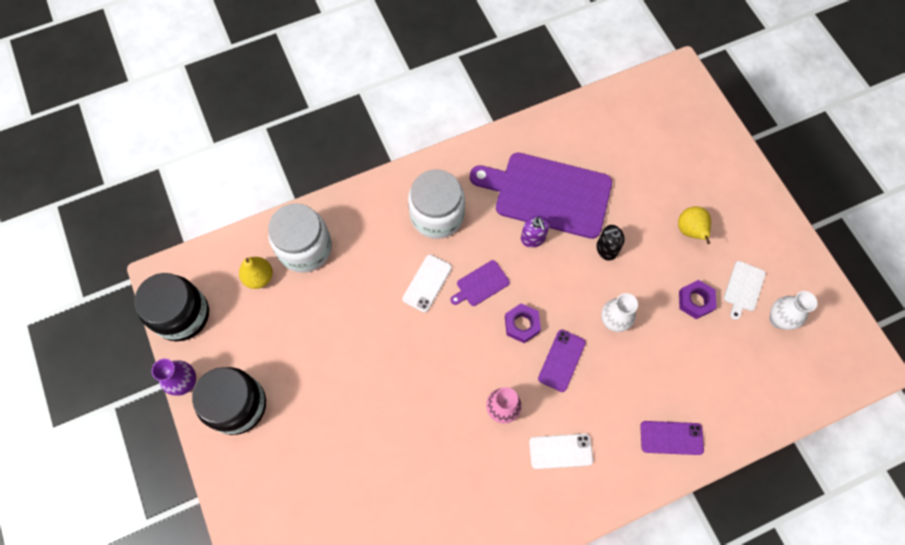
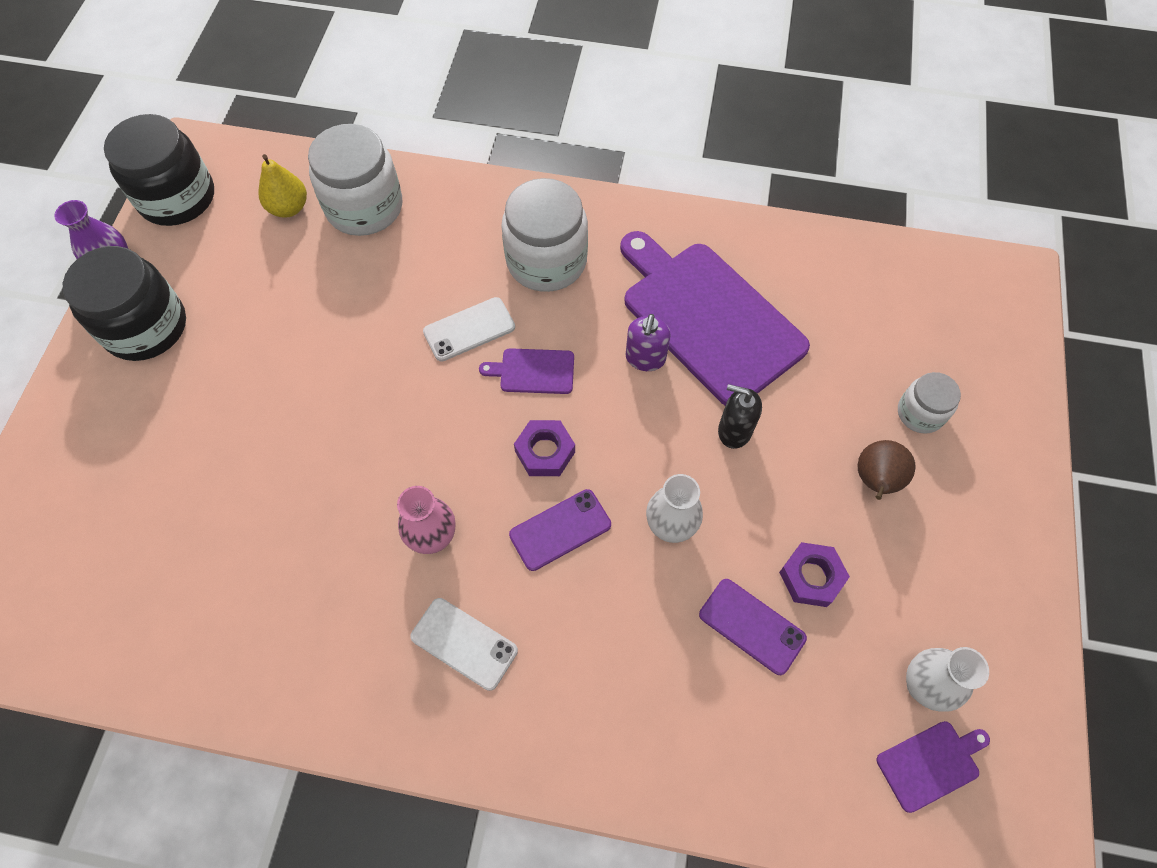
camera: 35 degrees right, 5 degrees down
purple phone [640,421,704,455] -> purple phone moved to [699,579,807,675]
yellow pear [678,206,711,244] -> brown pear [858,440,916,500]
white cutting board [724,261,766,320] -> none
none -> purple cutting board [877,721,990,813]
none -> white jar [898,372,961,434]

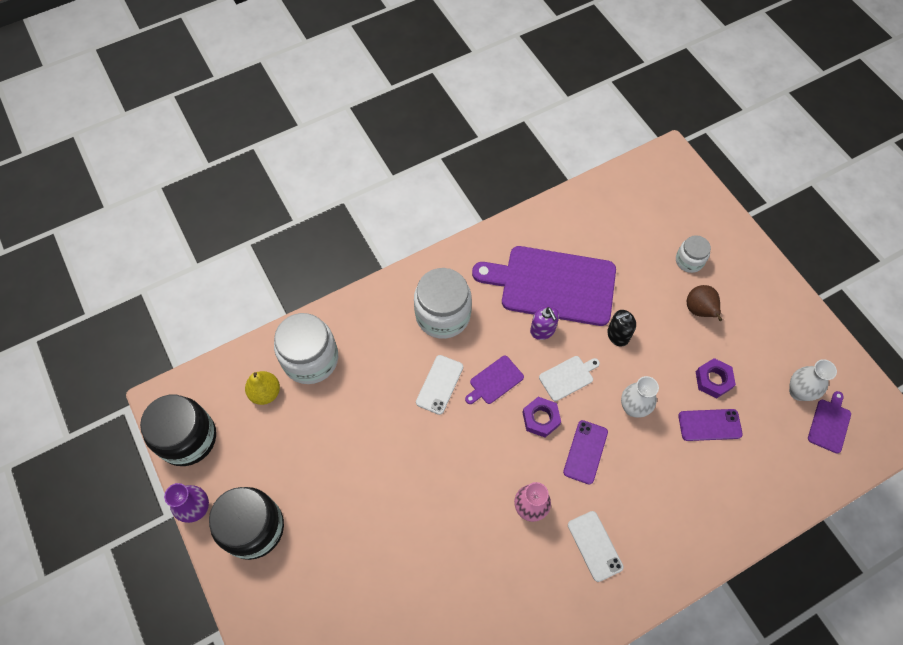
camera: 40 degrees left, 0 degrees up
white phone [410,598,518,691] -> white phone turned 75 degrees clockwise [568,511,624,582]
none -> white cutting board [539,356,600,401]

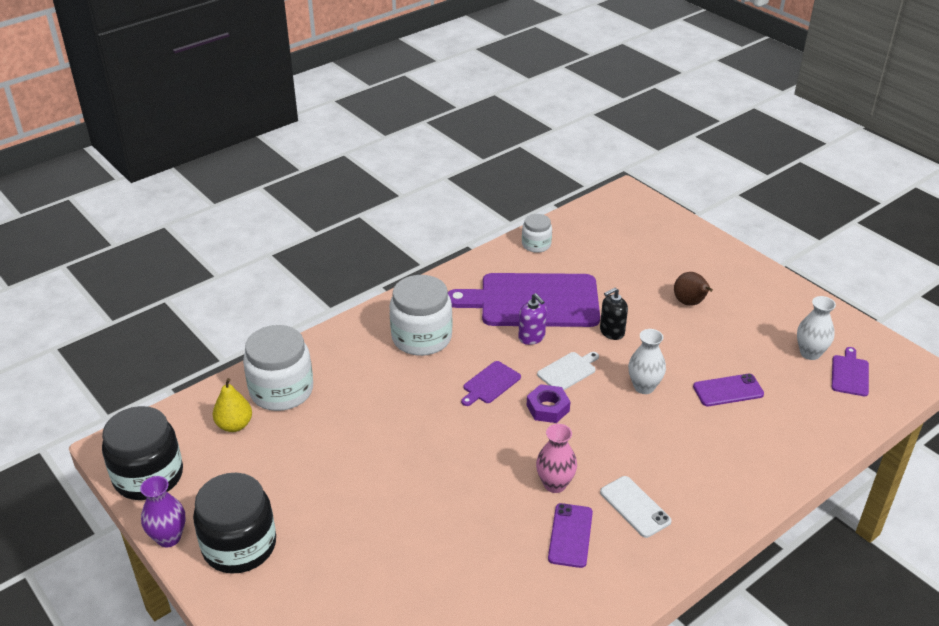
camera: 10 degrees left, 25 degrees down
white phone [416,355,463,415] -> none
purple phone [563,420,608,485] -> purple phone moved to [548,503,593,568]
white jar [676,235,711,273] -> white jar moved to [522,214,552,253]
purple nut [696,358,736,399] -> none

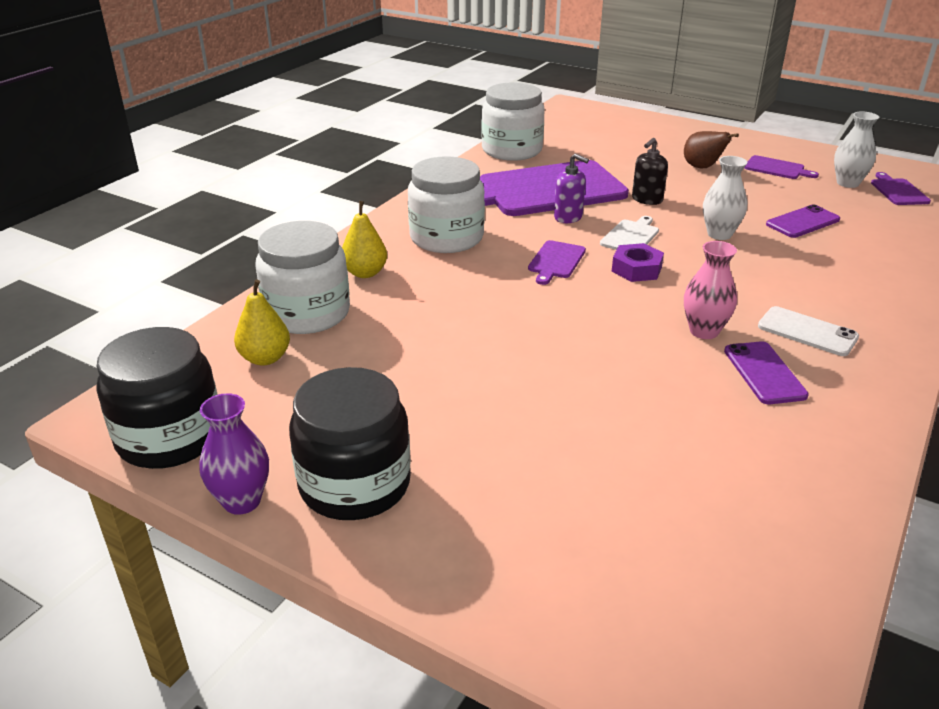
camera: 20 degrees left, 5 degrees down
white jar [522,214,552,253] -> white jar [481,82,545,161], size x1.85
none -> yellow pear [342,201,387,278]
none -> purple cutting board [744,155,819,179]

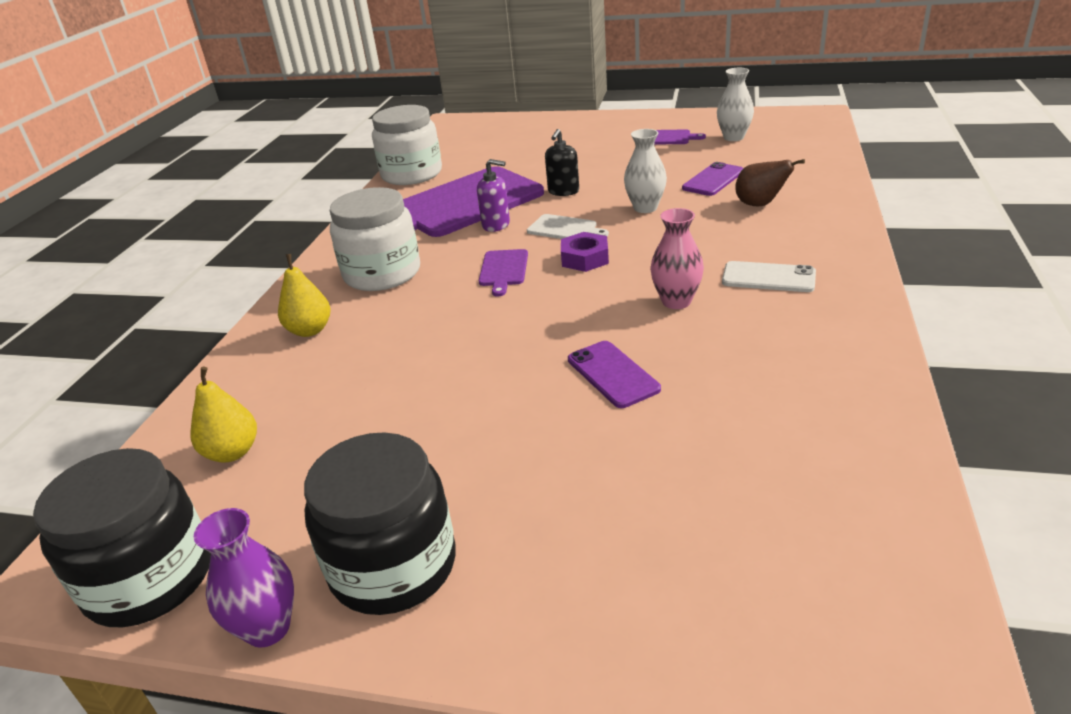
camera: 15 degrees left, 0 degrees up
white jar [256,221,350,334] -> none
white cutting board [600,216,659,250] -> white cutting board turned 105 degrees clockwise [527,214,609,239]
brown pear [684,131,739,168] -> brown pear moved to [735,159,805,206]
purple phone [724,341,809,404] -> purple phone moved to [568,341,661,408]
purple cutting board [871,172,931,205] -> none

